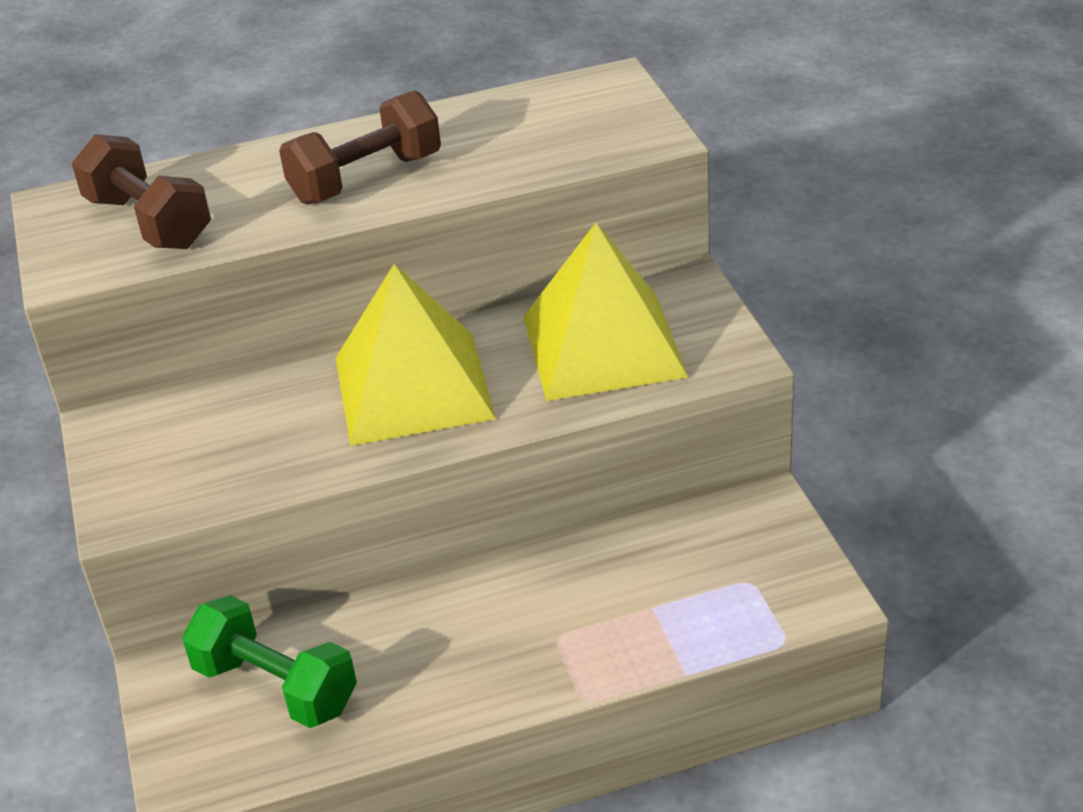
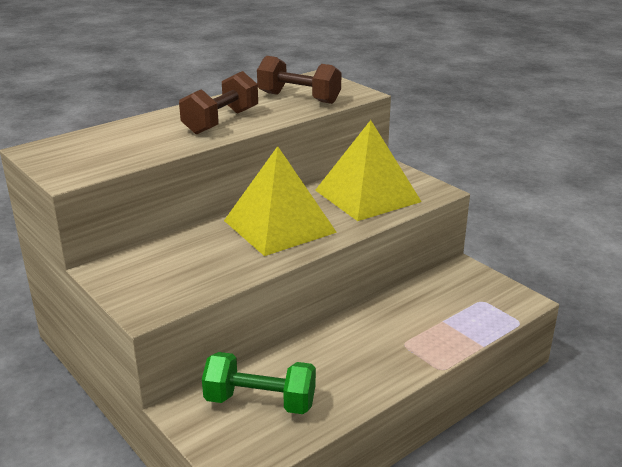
camera: 25 degrees left, 10 degrees down
brown dumbbell [72,134,211,249] -> brown dumbbell moved to [257,56,342,104]

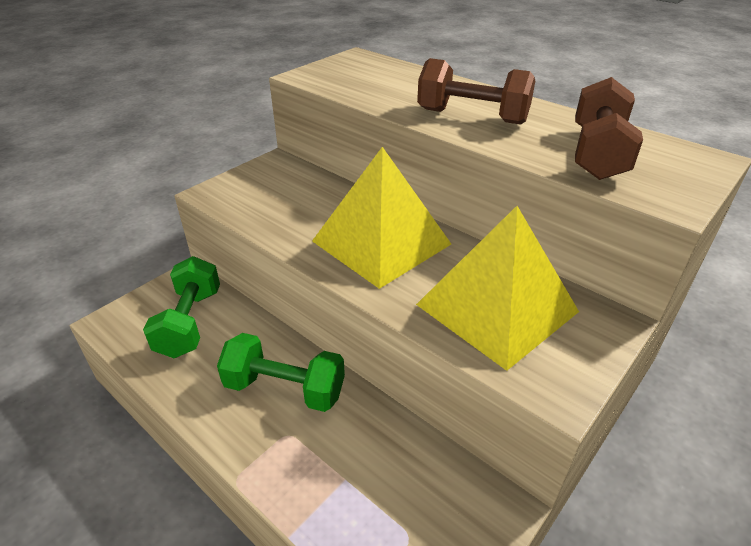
camera: 80 degrees right, 10 degrees up
none -> green dumbbell [217,333,345,412]

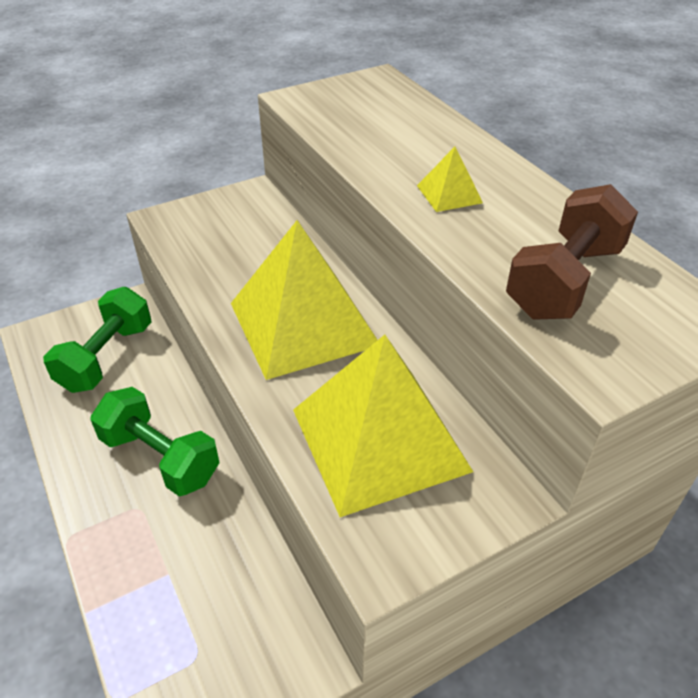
camera: 20 degrees right, 5 degrees up
brown dumbbell [417,58,535,125] -> yellow pyramid [417,147,483,212]

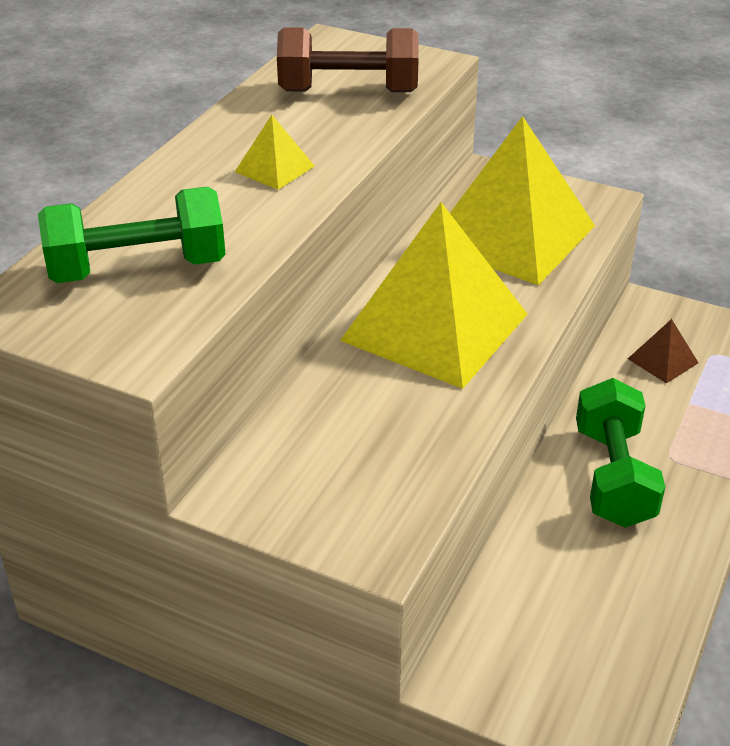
camera: 125 degrees left, 5 degrees down
green dumbbell [43,287,151,393] -> green dumbbell moved to [38,187,226,283]
none -> brown pyramid [628,319,698,384]

